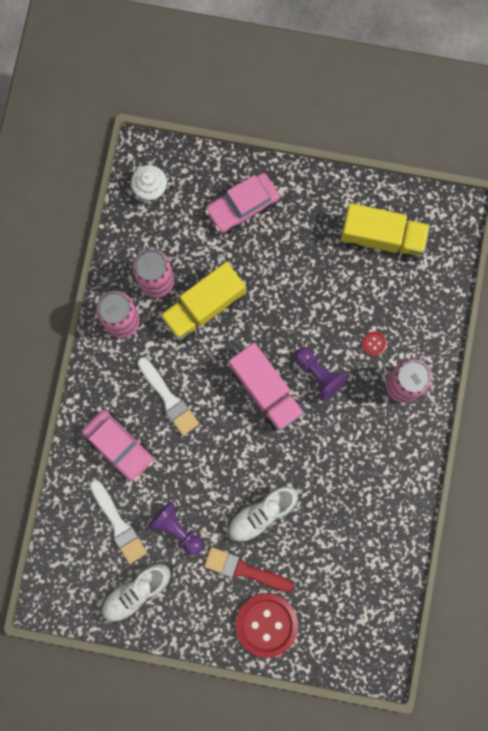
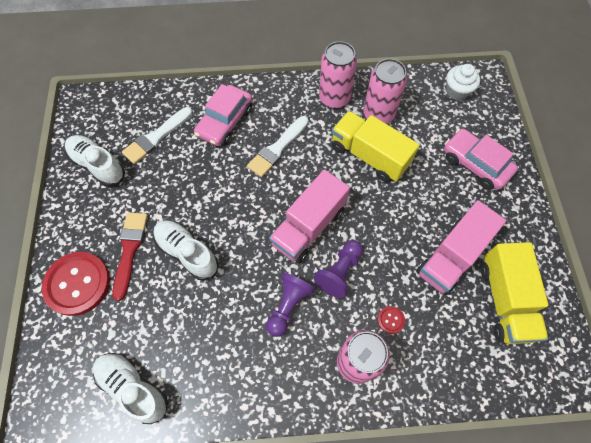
camera: 75 degrees right, 15 degrees down
purple pawn [147,501,203,555] -> purple pawn moved to [266,272,316,337]
none -> white shoe [93,353,168,424]
none -> pink truck [416,200,506,295]

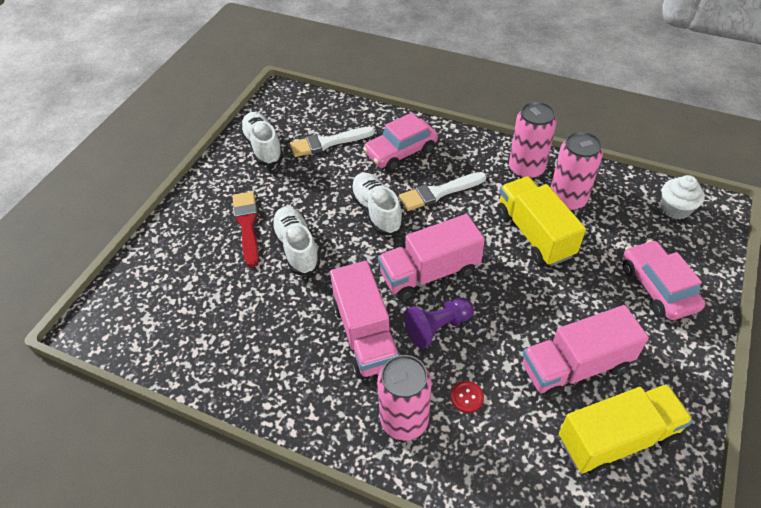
camera: 30 degrees right, 15 degrees down
red button [42,252,110,316] -> none
white shoe [93,353,168,424] -> white shoe moved to [350,173,403,235]
red brush [112,212,148,301] -> red brush turned 45 degrees counterclockwise [232,191,259,267]
purple pawn [266,272,316,337] -> pink truck [330,261,400,378]
yellow truck [481,242,549,344] -> yellow truck turned 135 degrees counterclockwise [559,384,693,476]

